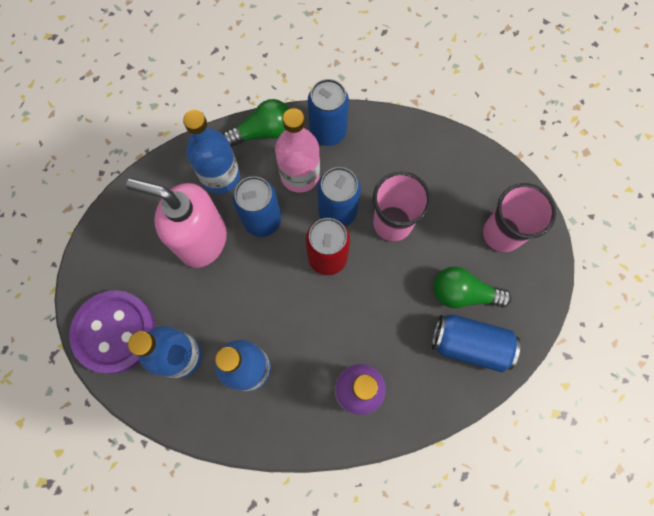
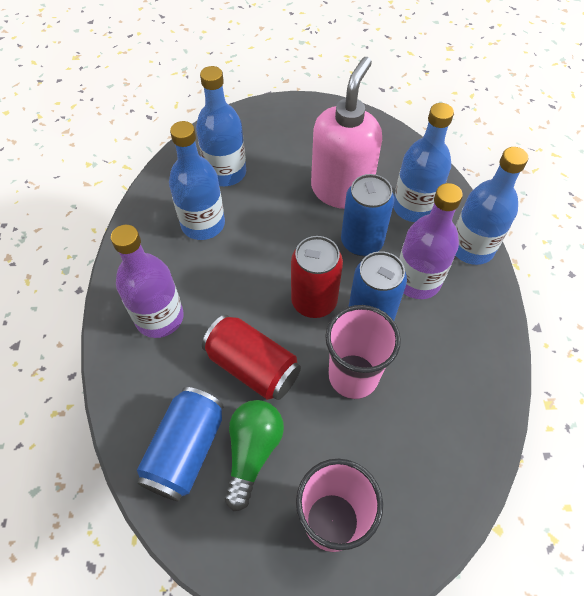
camera: 95 degrees right, 15 degrees down
purple button [69,290,156,374] -> none
green light bulb [223,99,289,147] -> blue bottle [455,147,528,265]
pink bottle [275,108,320,193] -> purple bottle [399,183,463,299]
blue can [308,79,349,146] -> none
none -> red can [202,315,301,400]

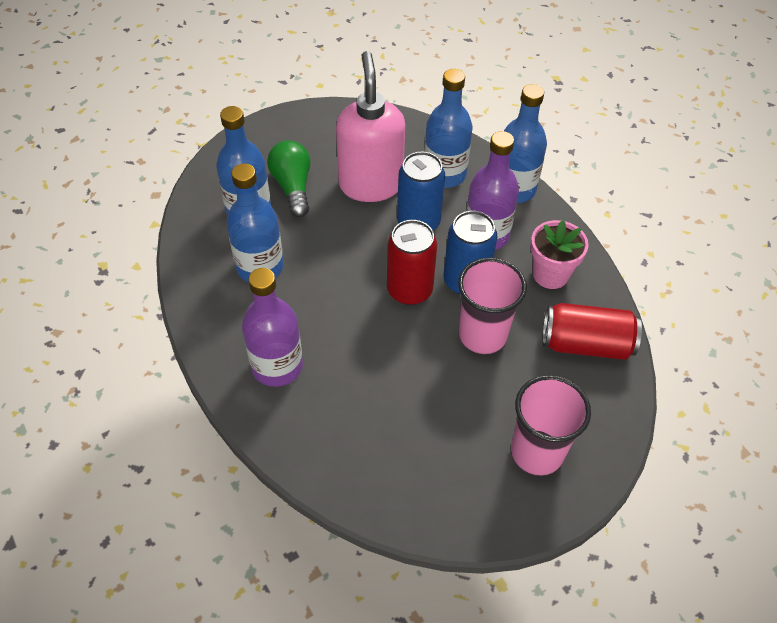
camera: 30 degrees left, 5 degrees down
blue can [137,387,224,501] -> none
red can [202,315,301,400] -> red can moved to [543,303,642,360]
green light bulb [225,400,284,511] -> green light bulb moved to [267,140,310,217]
none -> pink flower pot [531,220,589,289]

